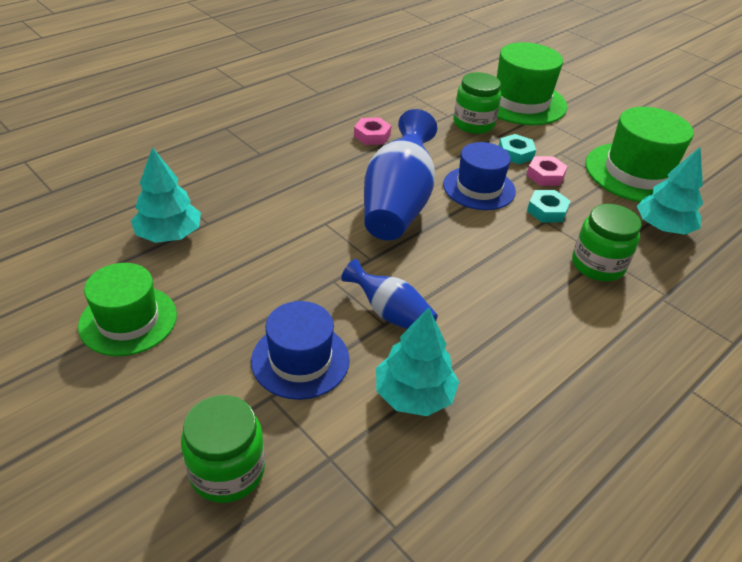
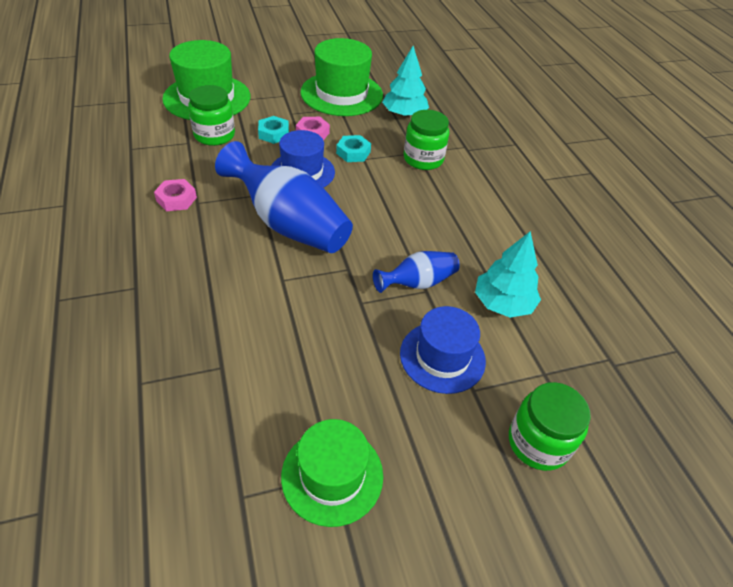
camera: 65 degrees left, 5 degrees up
turquoise tree [131,147,201,243] -> none

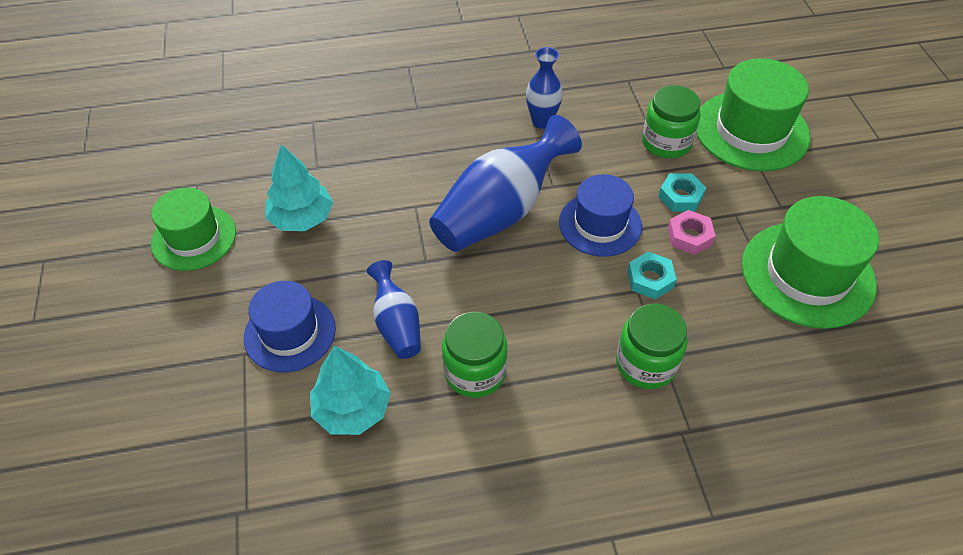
camera: 100 degrees right, 5 degrees up
pink nut [154,179,197,211] -> blue vase [526,47,563,129]
turquoise tree [382,46,429,117] -> turquoise tree moved to [265,144,333,231]
green jar [509,382,591,471] -> green jar moved to [442,312,507,398]

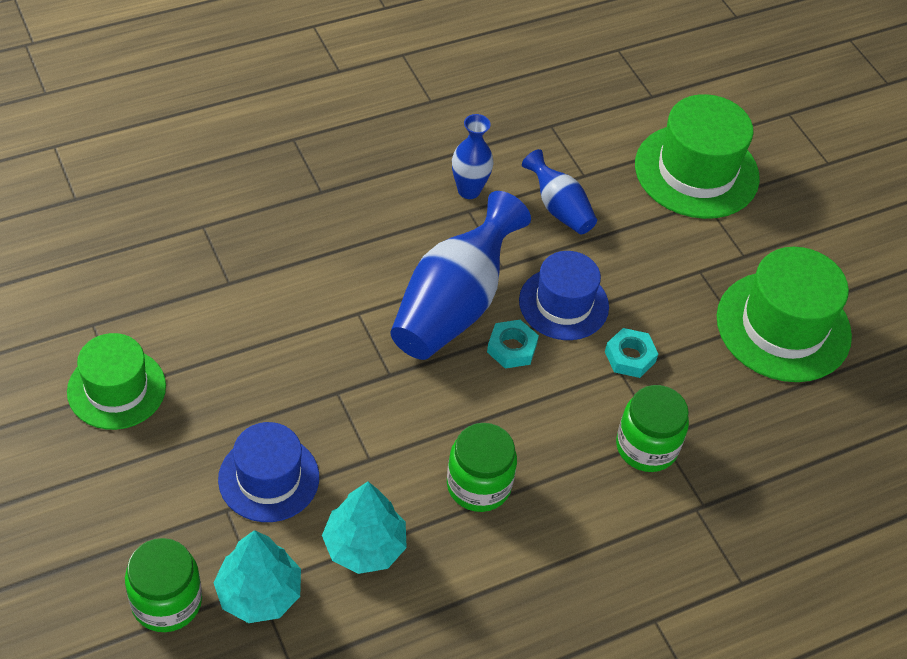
camera: 20 degrees left, 0 degrees up
turquoise tree [265,144,333,231] -> turquoise tree moved to [214,530,301,623]
blue vase [367,260,421,359] -> blue vase moved to [522,149,597,234]
green jar [642,85,701,159] -> green jar moved to [125,538,202,632]
turquoise nut [658,173,706,212] -> turquoise nut moved to [487,320,539,369]
pink nut [668,210,716,255] -> none

